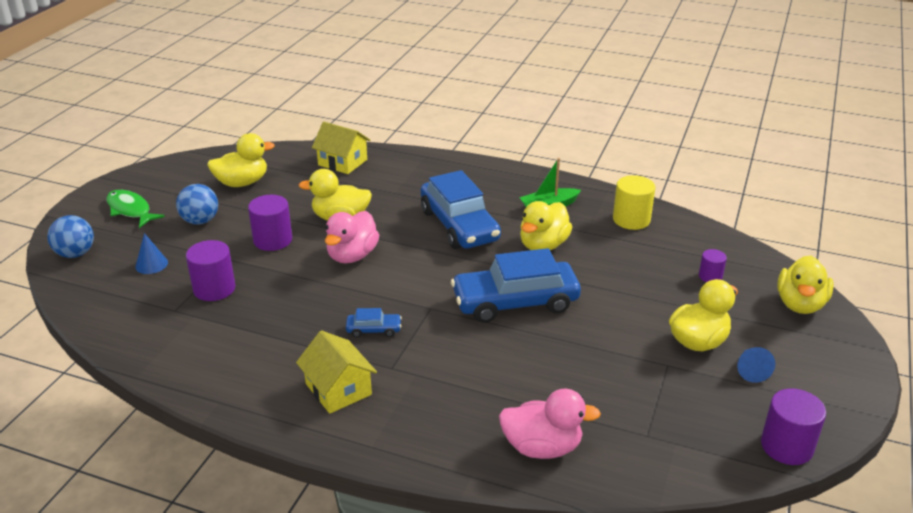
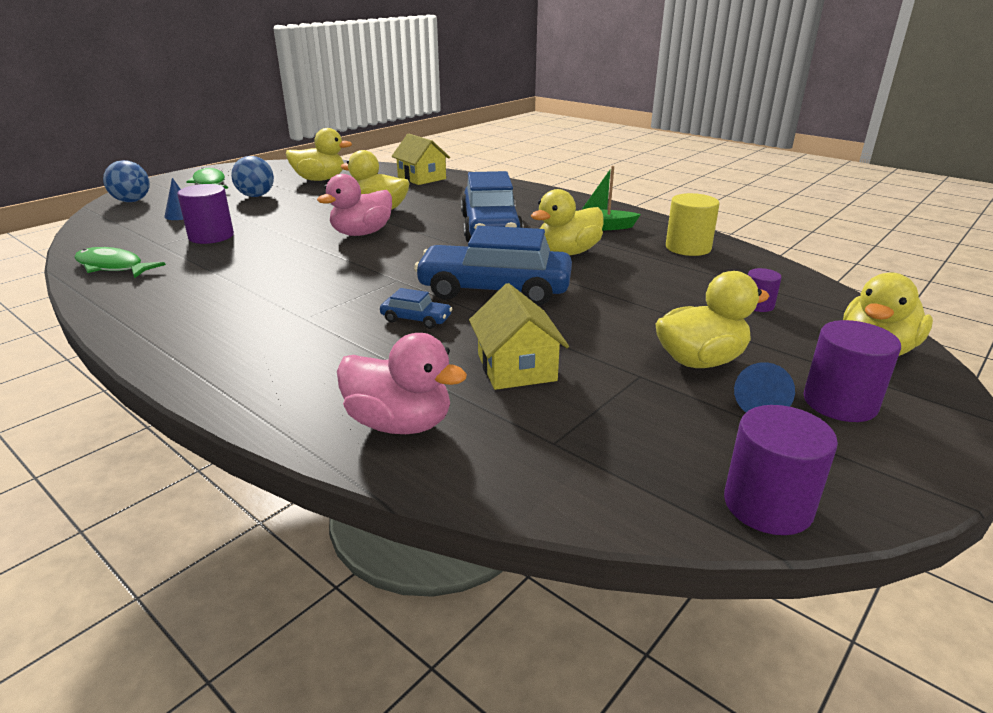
camera: 20 degrees right, 5 degrees down
purple cylinder [248,195,292,251] -> purple cylinder moved to [803,320,901,422]
yellow house [296,331,377,414] -> yellow house moved to [469,283,569,390]
blue car [346,308,402,338] -> blue car moved to [380,288,452,329]
none -> green fish [74,247,166,278]

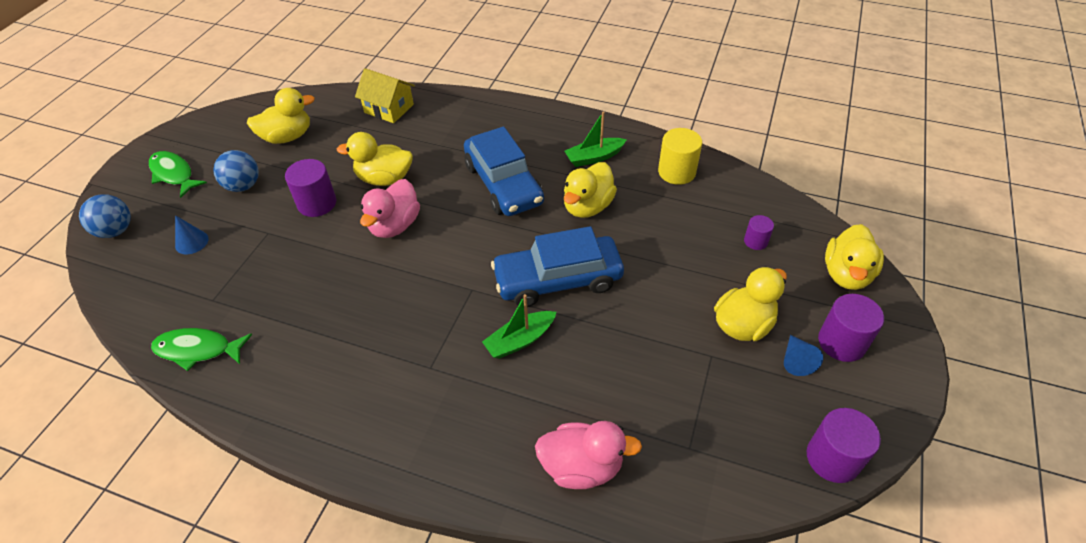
camera: 20 degrees left, 20 degrees up
purple cylinder [177,184,234,244] -> purple cylinder moved to [285,159,336,217]
blue car [380,288,452,329] -> green boat [482,294,556,359]
yellow house [469,283,569,390] -> none

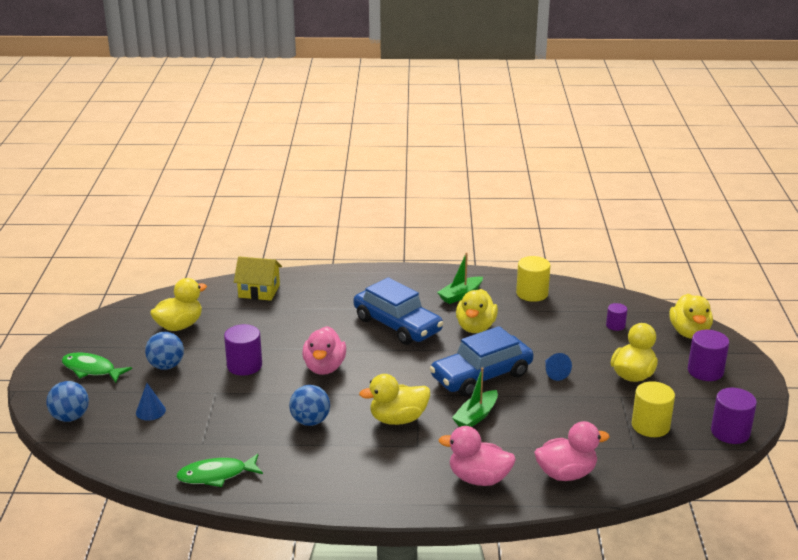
camera: 20 degrees left, 20 degrees down
yellow duck [337,132,413,186] -> yellow duck moved to [359,374,430,425]
blue cone [784,335,823,376] -> blue cone moved to [545,353,572,381]
none -> blue ball [289,385,330,426]
none -> pink duck [438,426,516,486]
none -> yellow cylinder [632,381,675,437]

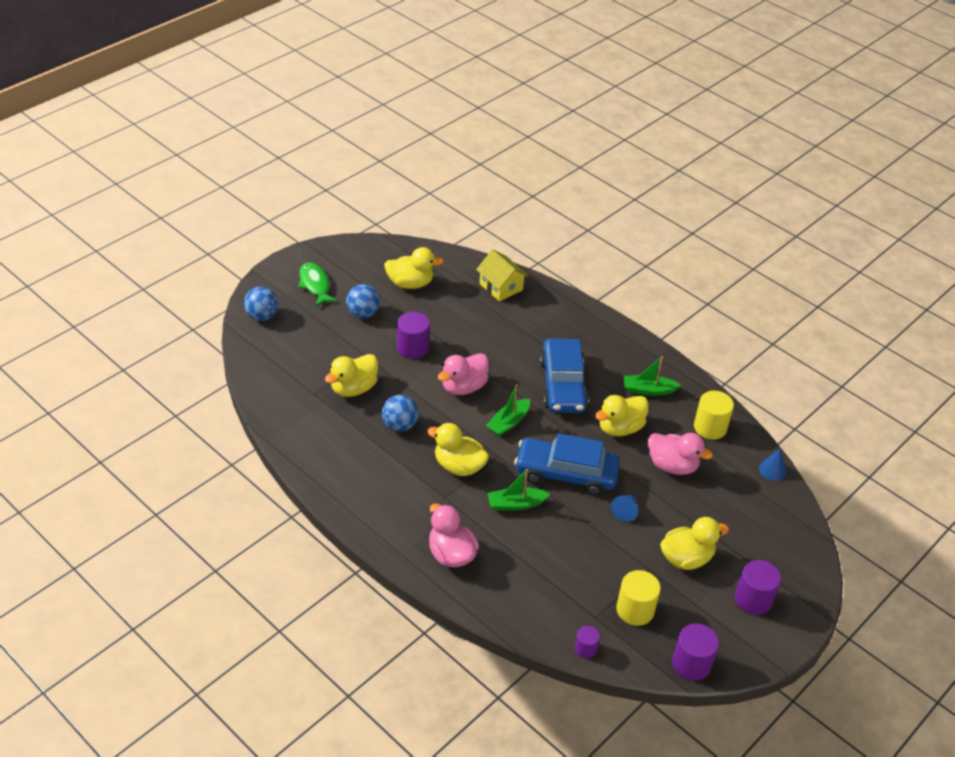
camera: 40 degrees right, 15 degrees up
blue cone [136,383,166,421] -> blue cone moved to [759,449,786,481]
green fish [176,454,263,487] -> none
pink duck [534,421,610,481] -> pink duck moved to [648,433,713,475]
purple cylinder [606,303,627,331] -> purple cylinder moved to [575,626,600,658]
yellow duck [669,294,713,339] -> yellow duck moved to [325,354,378,397]
none -> green boat [486,384,530,437]

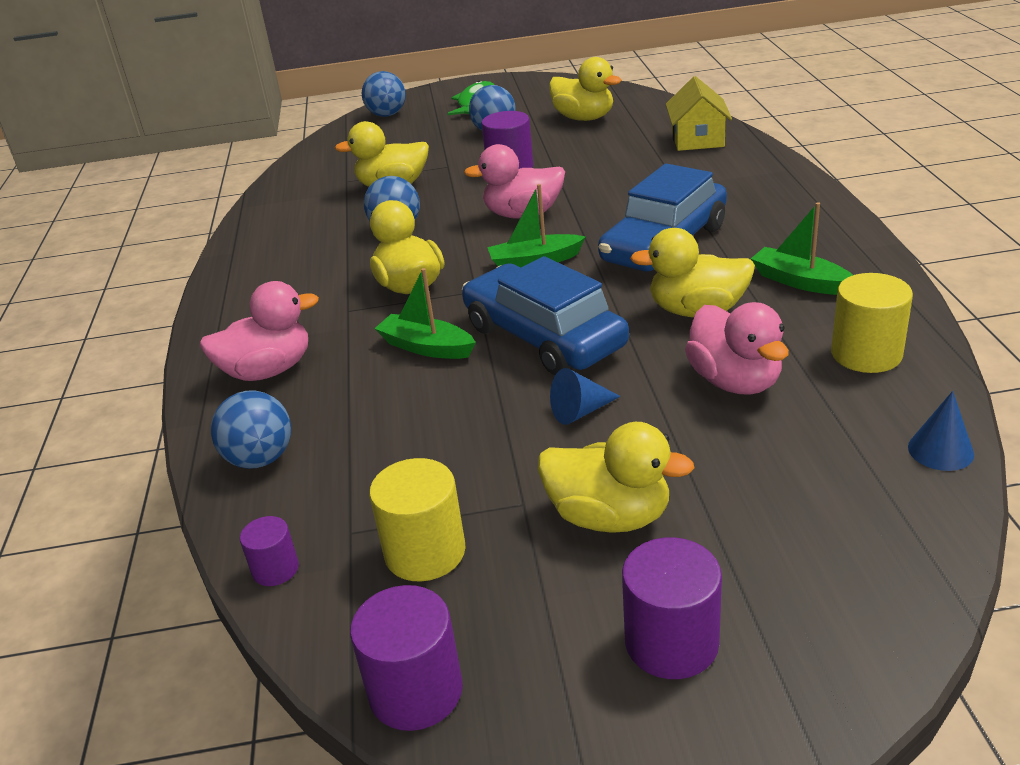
camera: 45 degrees right, 10 degrees down
pink duck [429,503,479,567] -> pink duck turned 60 degrees clockwise [200,281,319,381]
none -> blue ball [211,390,291,469]

